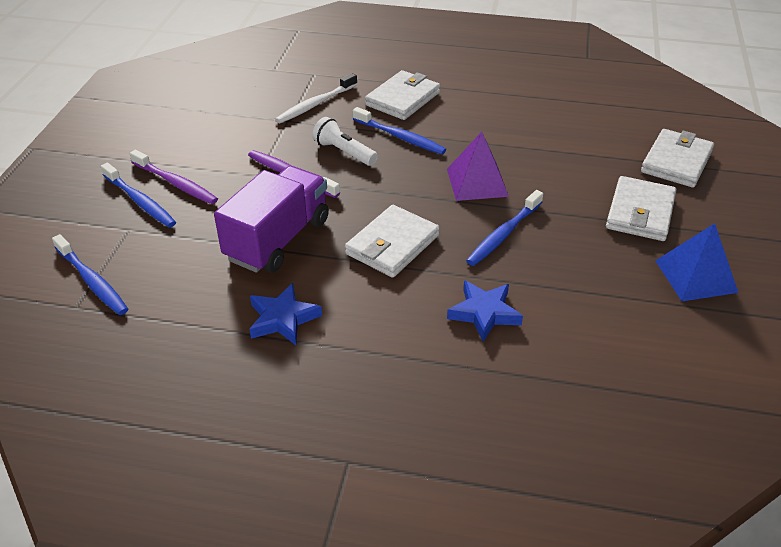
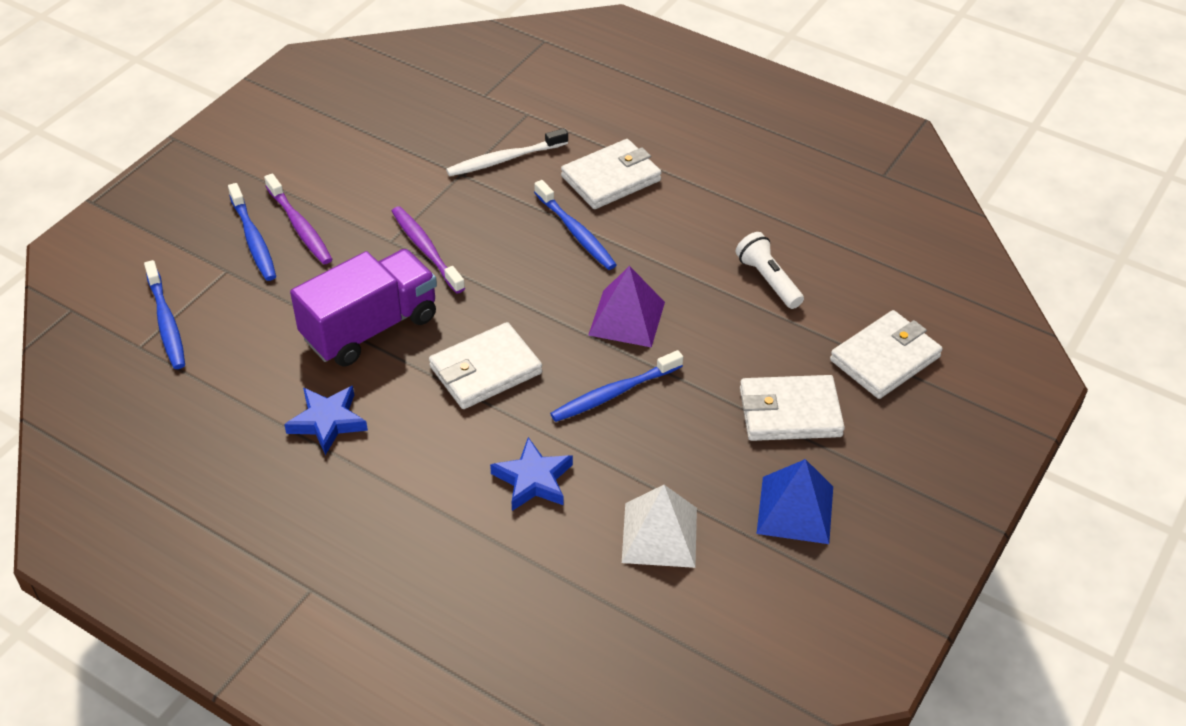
camera: 20 degrees right, 5 degrees up
white flashlight [312,117,378,166] -> white flashlight moved to [736,232,804,309]
white wallet [606,176,676,241] -> white wallet turned 45 degrees clockwise [740,375,845,441]
none -> white pyramid [622,485,697,568]

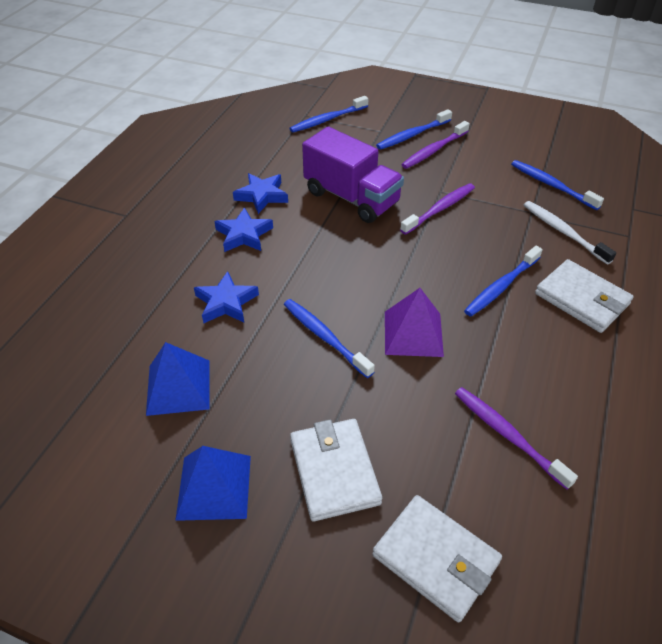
camera: 80 degrees right, 0 degrees up
white wallet [429,322,542,409] -> none
white pyramid [622,485,697,568] -> blue pyramid [146,342,210,416]
white flashlight [736,232,804,309] -> purple toothbrush [455,387,578,490]
none -> blue star [214,207,273,252]
none -> blue toothbrush [511,160,604,210]

